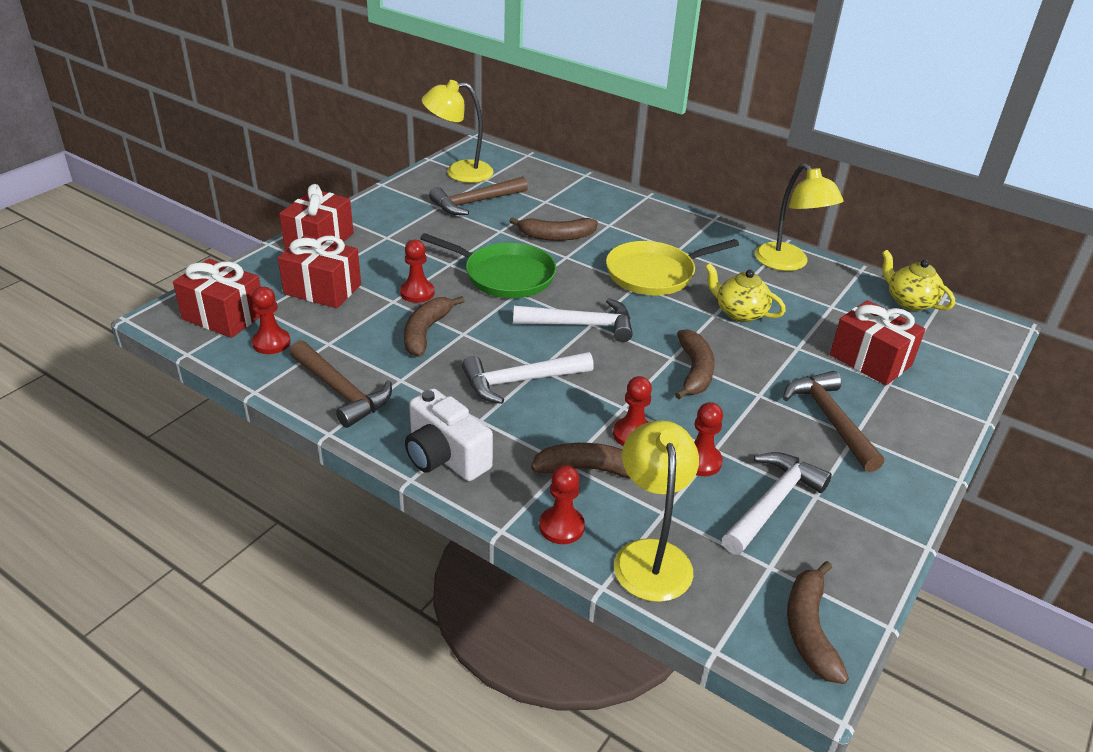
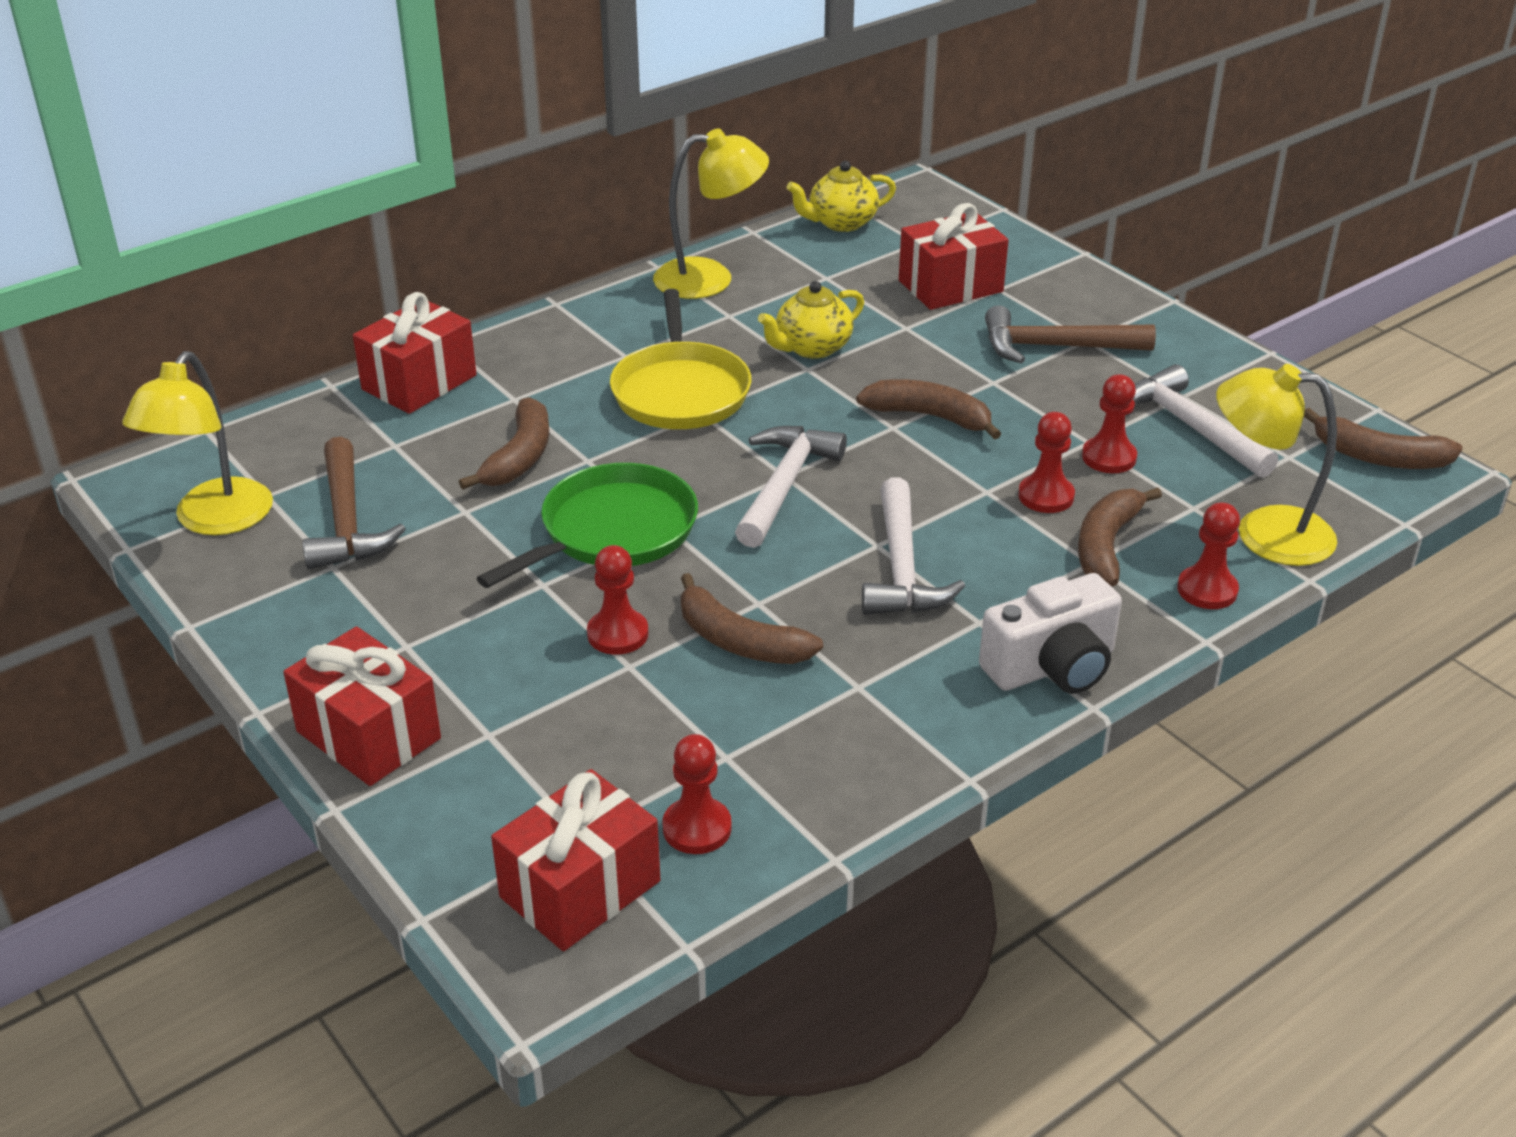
camera: 70 degrees left, 0 degrees up
red gift [278,235,361,308] -> red gift moved to [353,292,477,414]
brown hammer [290,340,392,428] -> none

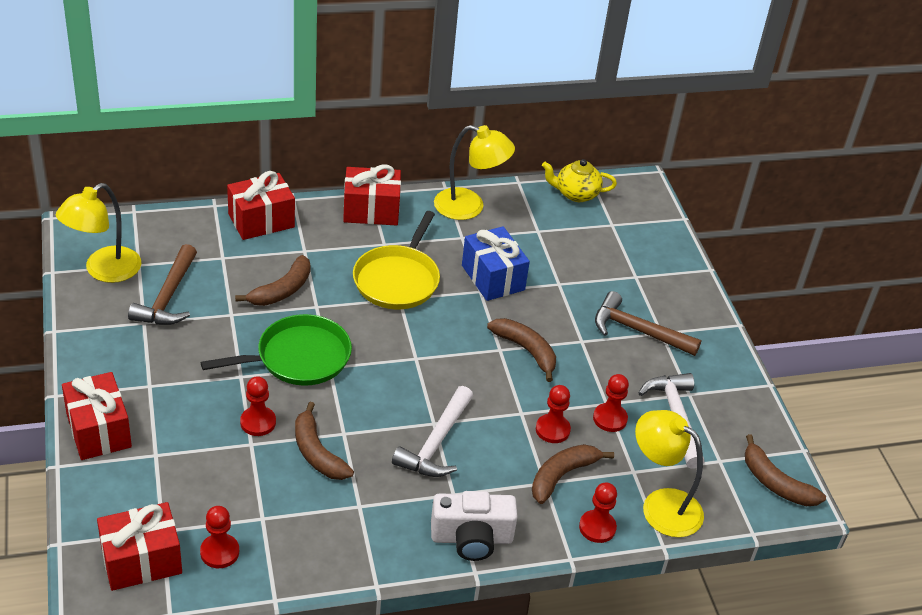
camera: 20 degrees right, 5 degrees up
white hammer [735,426,847,548] -> none
yellow teapot [758,281,864,359] -> blue gift [462,226,530,301]
red gift [899,203,1008,310] -> red gift moved to [343,164,401,225]

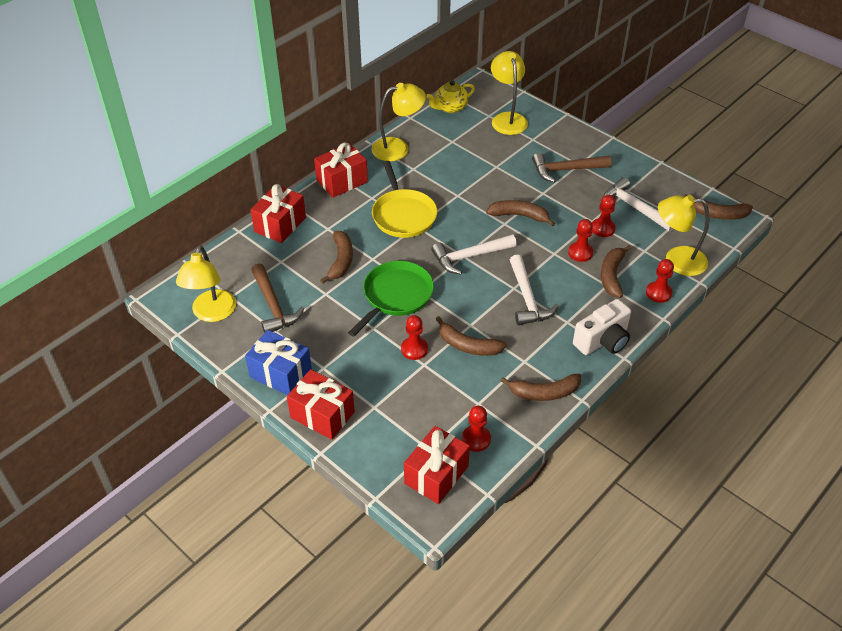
camera: 30 degrees left, 5 degrees up
blue gift [462,226,530,301] -> blue gift moved to [245,330,312,395]
none -> white hammer [431,234,517,275]
none -> yellow lamp [491,51,528,135]
none -> brown banana [501,374,581,401]

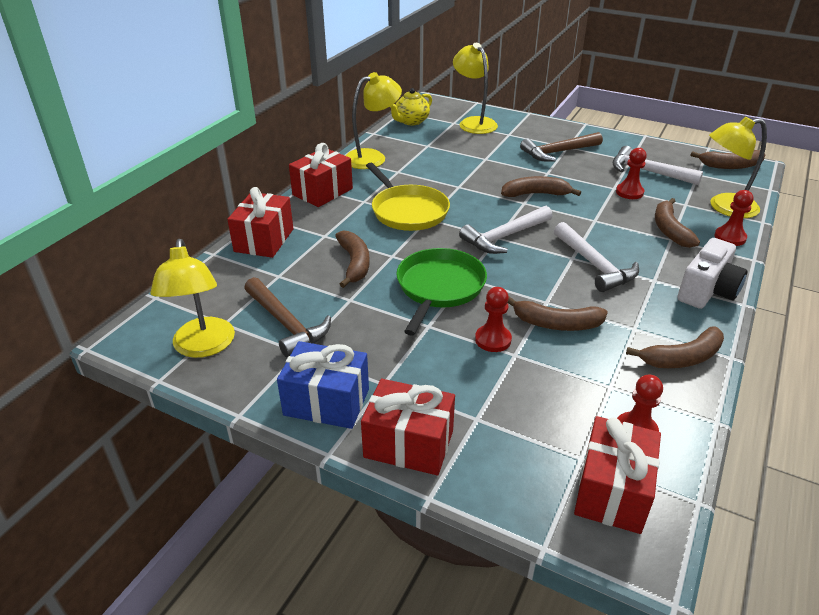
camera: 15 degrees left, 10 degrees down
red pawn [568,219,593,262] -> none

